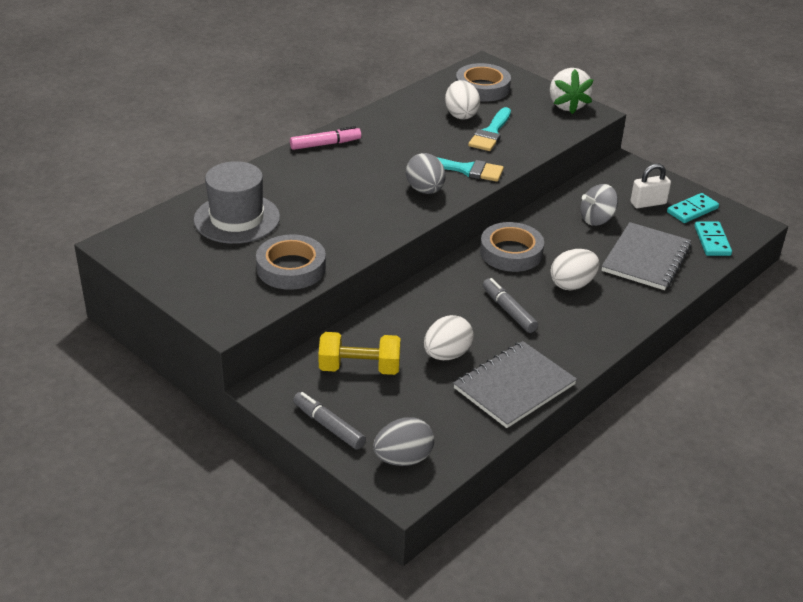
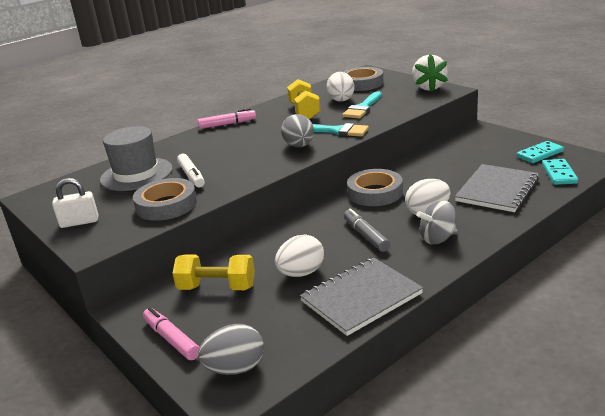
camera: 10 degrees right, 10 degrees down
grey marker [293,392,366,450] -> pink marker [143,307,200,360]
grey spinning top [580,184,618,226] -> grey spinning top moved to [416,200,458,245]
white padlock [631,163,671,208] -> white padlock moved to [52,178,99,228]
none -> white marker [177,154,205,188]
none -> yellow dumbbell [287,79,321,120]

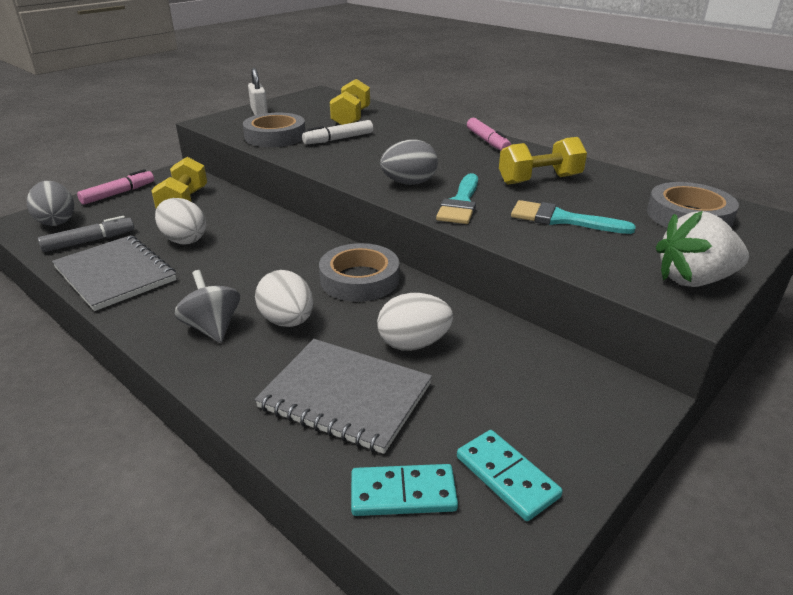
camera: 80 degrees right, 5 degrees up
grey hat [100,126,173,191] -> yellow dumbbell [330,79,370,125]
white egg [327,72,355,102] -> white egg moved to [377,293,453,351]
grey marker [344,209,390,252] -> grey marker moved to [38,216,134,252]

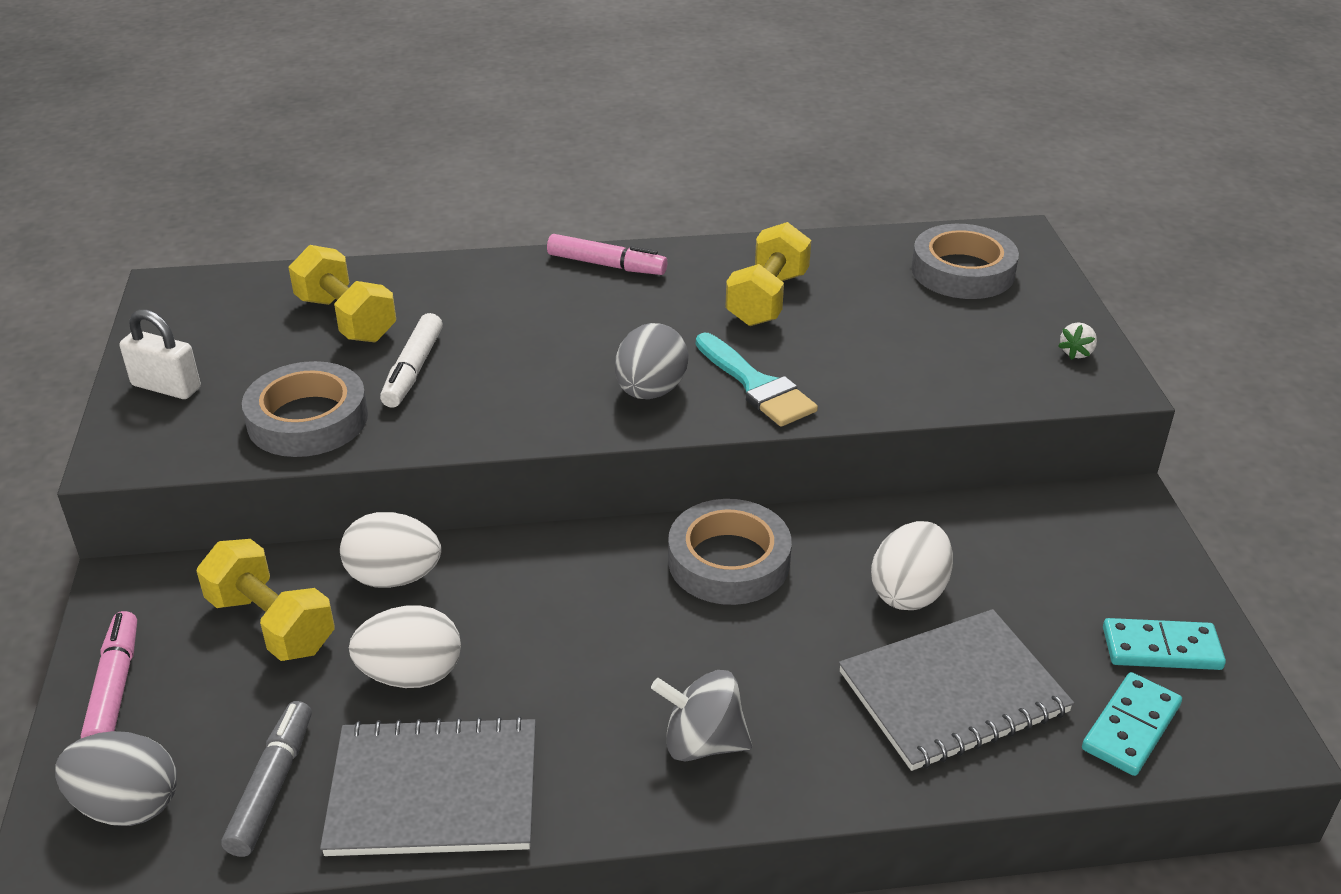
camera: 50 degrees left, 5 degrees up
white egg [255,270,313,327] -> white egg moved to [340,512,441,588]
turquoise brush [511,200,636,234] -> none
white strawberry [656,211,749,287] -> white strawberry [1058,323,1097,360], size x0.42

